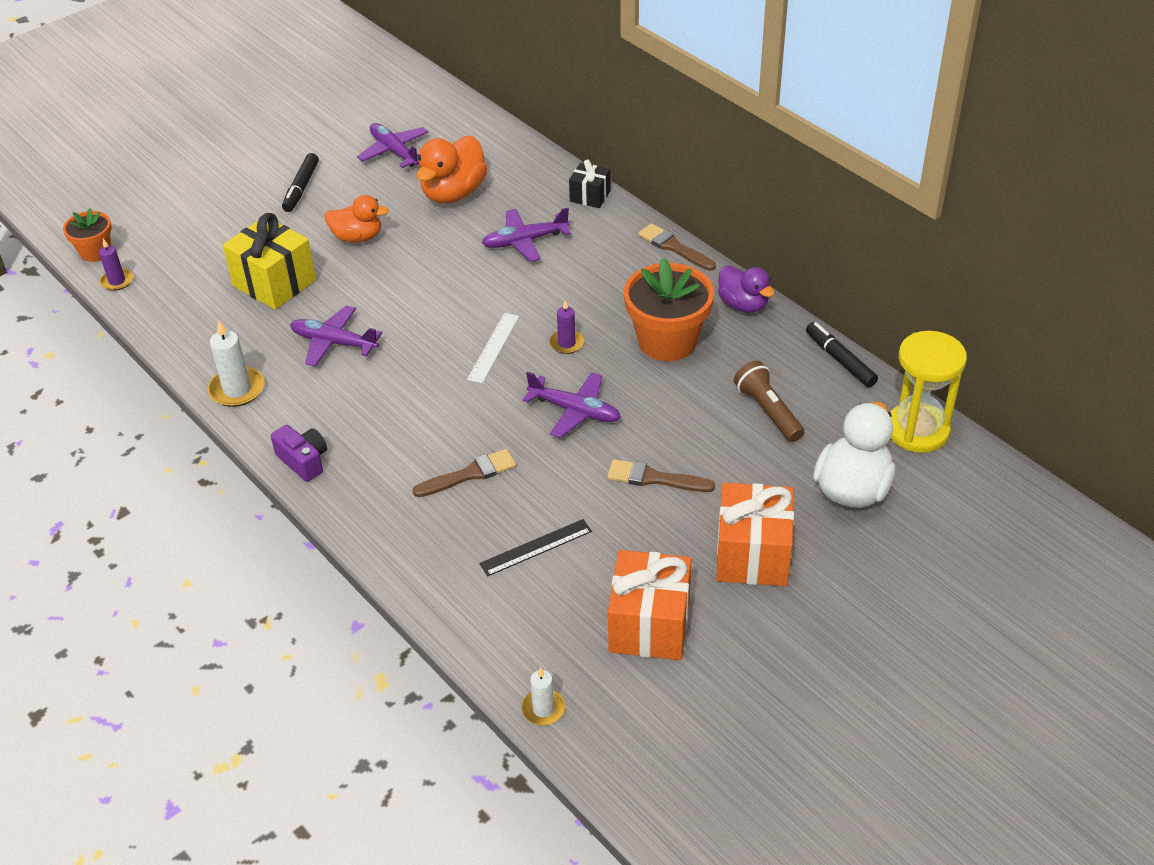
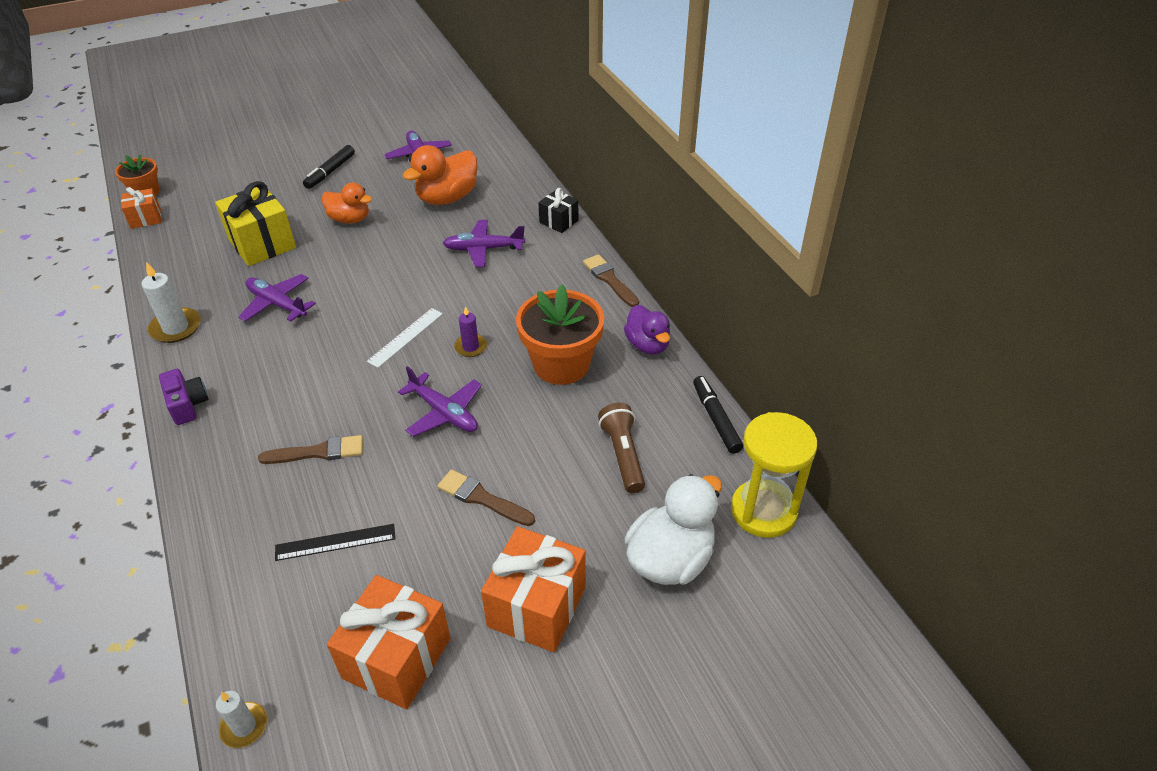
camera: 15 degrees right, 0 degrees up
purple candle [99,239,133,291] -> orange gift [121,187,161,229]

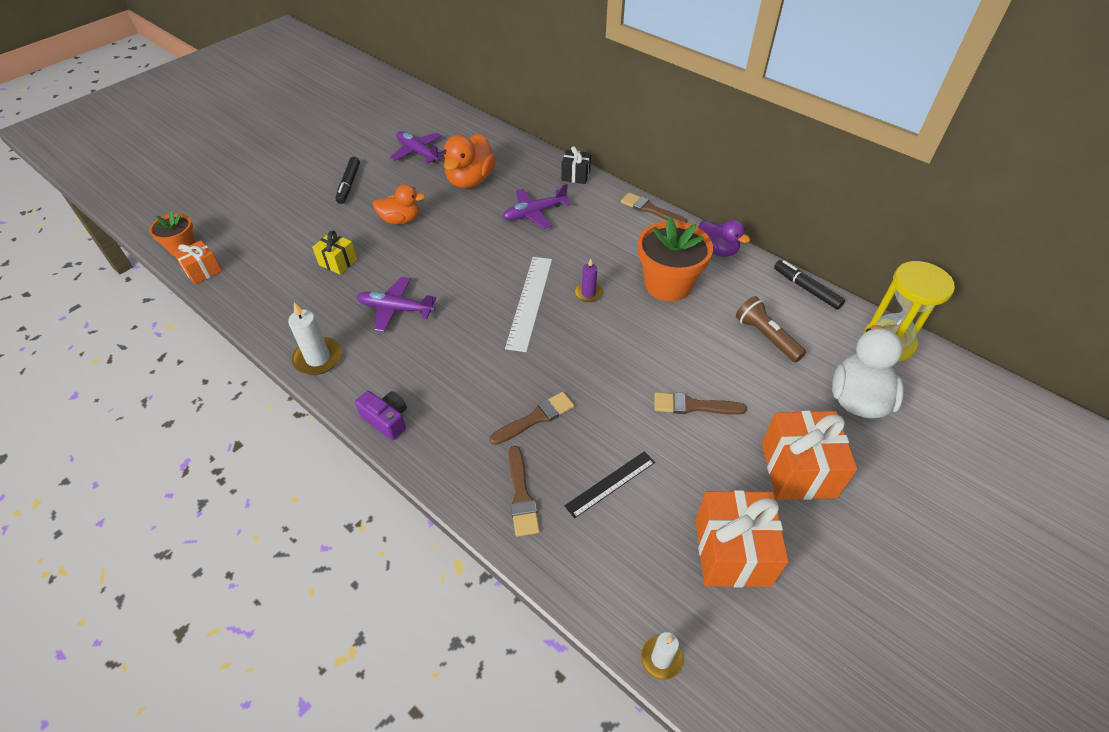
camera: 25 degrees left, 5 degrees up
yellow gift [215,181,296,266] -> yellow gift [312,231,357,274], size x0.55
white ruler [367,308,443,368] -> white ruler [505,257,552,352], size x1.55
purple plane [398,366,482,437] -> none
none -> brown brush [508,446,540,537]

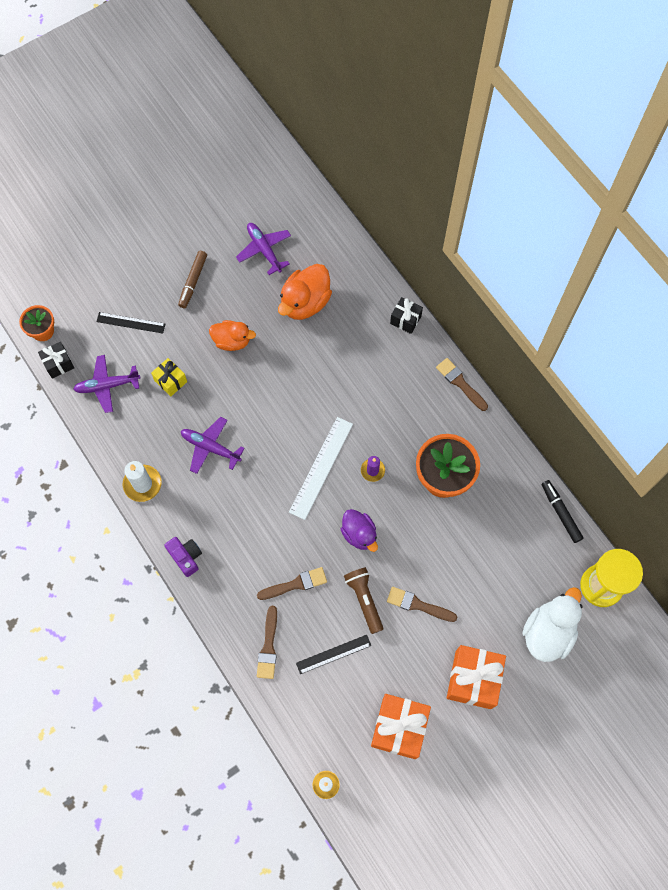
camera: 15 degrees right, 20 degrees up
orange gift [174,240,222,285] -> black gift [38,342,74,379]
black marker [336,157,360,204] -> brown marker [178,251,207,308]
purple plane [502,184,571,229] -> purple plane moved to [73,355,141,413]
purple duck [698,219,750,257] -> purple duck moved to [341,509,378,552]
brown flashlight [736,296,806,362] -> brown flashlight moved to [344,567,383,634]
none -> black ruler [96,312,165,334]

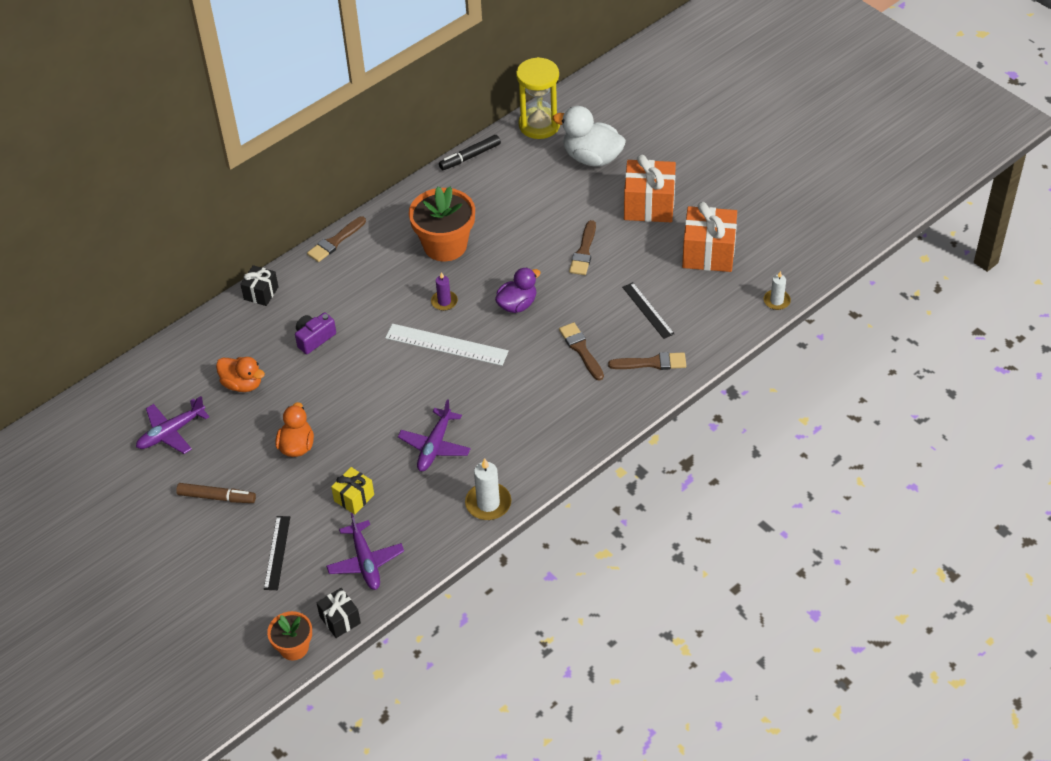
camera: 95 degrees left, 20 degrees down
purple camera [164,537,202,577] -> purple camera moved to [295,312,336,354]
orange duck [278,264,332,320] -> orange duck [216,357,265,392], size x0.66
brown flashlight [344,567,383,634] -> none

